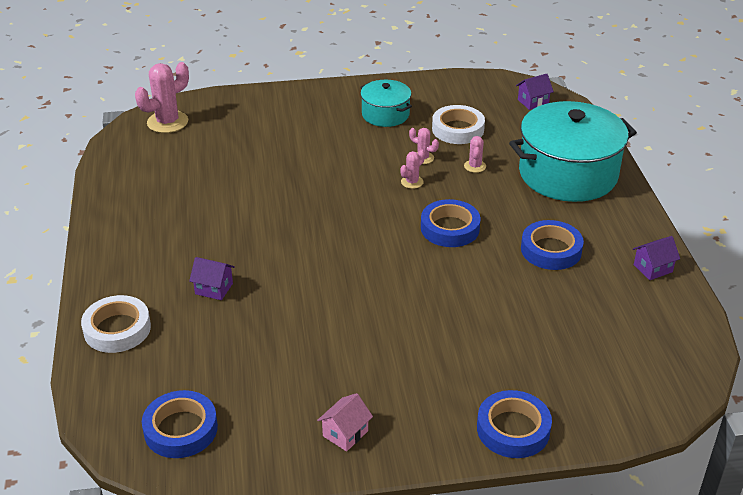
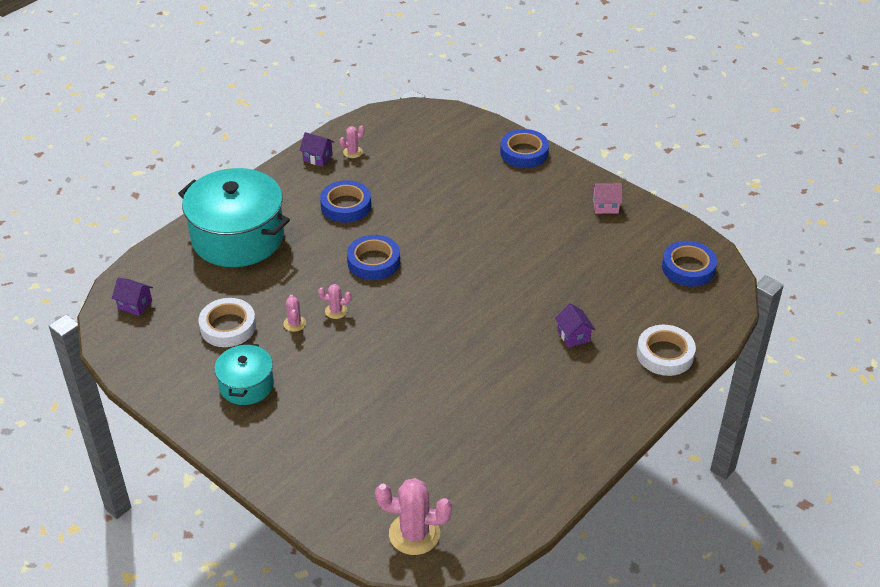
camera: 130 degrees left, 5 degrees up
pink cactus [464,136,486,173] -> pink cactus moved to [339,125,365,158]

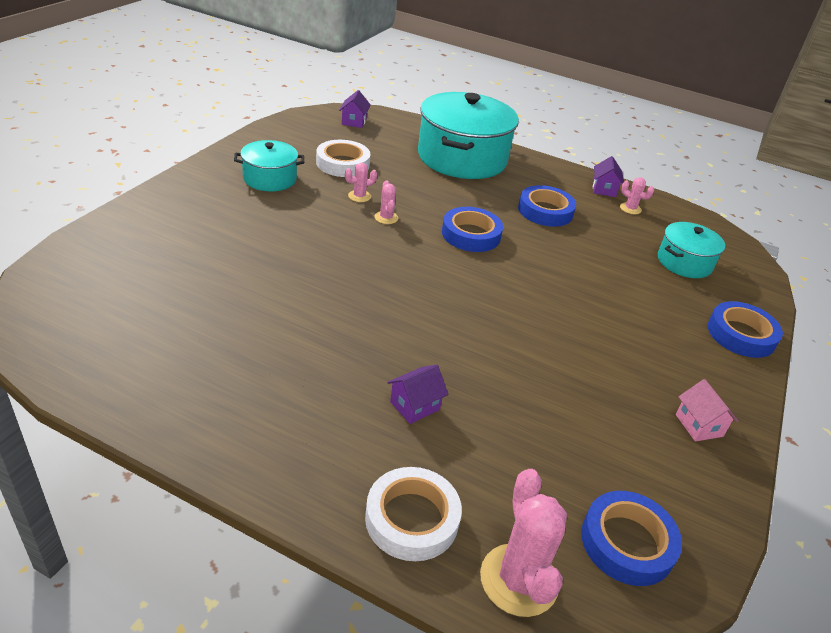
camera: 70 degrees right, 5 degrees down
pink cactus [375,478,452,555] -> pink cactus moved to [480,469,567,617]
none -> turquoise pot [658,222,725,278]

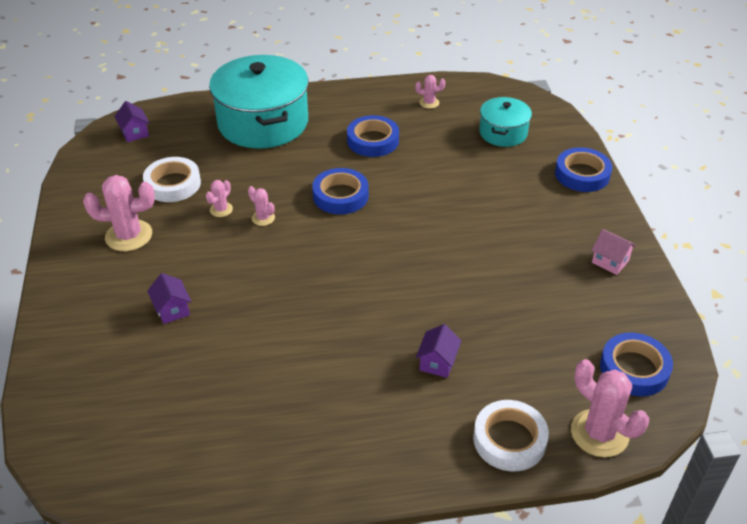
camera: 30 degrees left, 5 degrees up
turquoise pot [234,140,304,191] -> pink cactus [83,175,155,251]
purple house [593,156,624,197] -> purple house moved to [147,273,191,324]

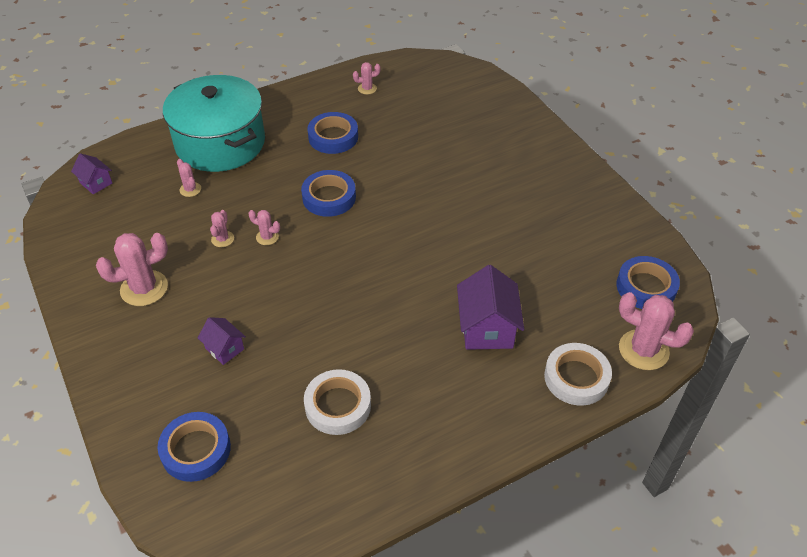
camera: 20 degrees left, 5 degrees up
white tape [143,157,201,202] -> white tape moved to [304,369,371,435]
purple house [416,324,461,378] -> purple house [457,265,524,350], size x1.79
turquoise pot [479,97,532,147] -> none
blue tape [555,147,612,192] -> blue tape moved to [158,412,231,482]
pink house [592,229,636,275] -> none
none -> pink cactus [177,159,201,197]

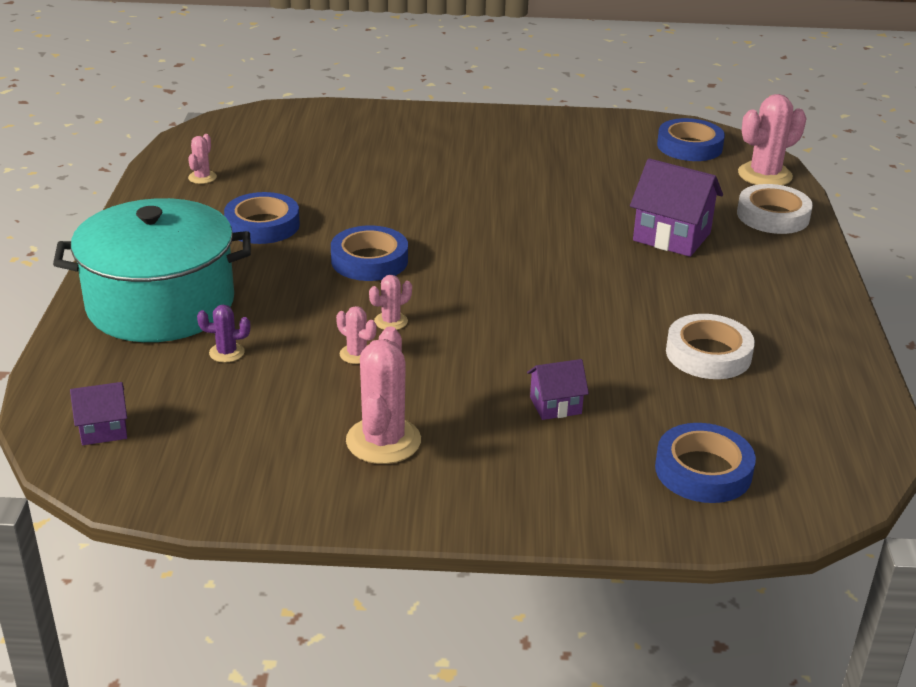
camera: 60 degrees left, 15 degrees down
pink cactus [177,159,201,197] -> purple cactus [197,305,250,363]

